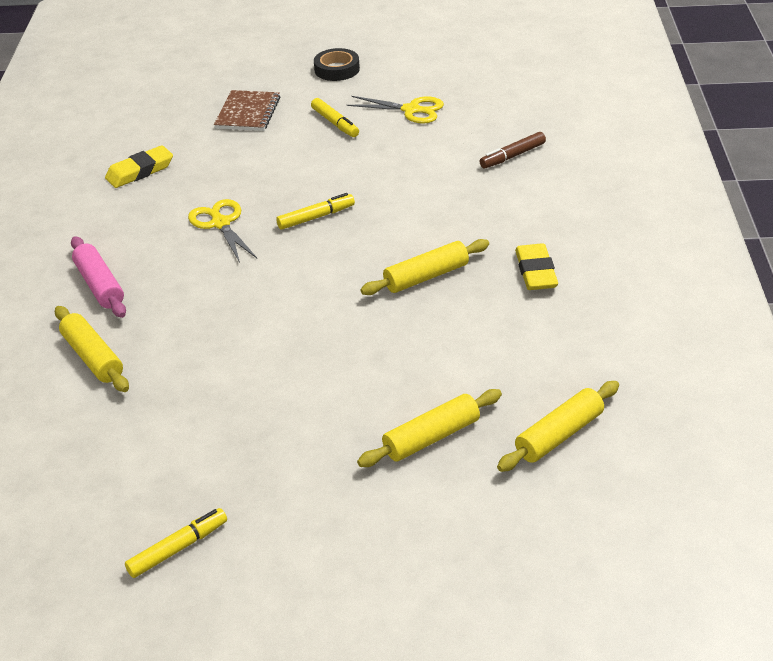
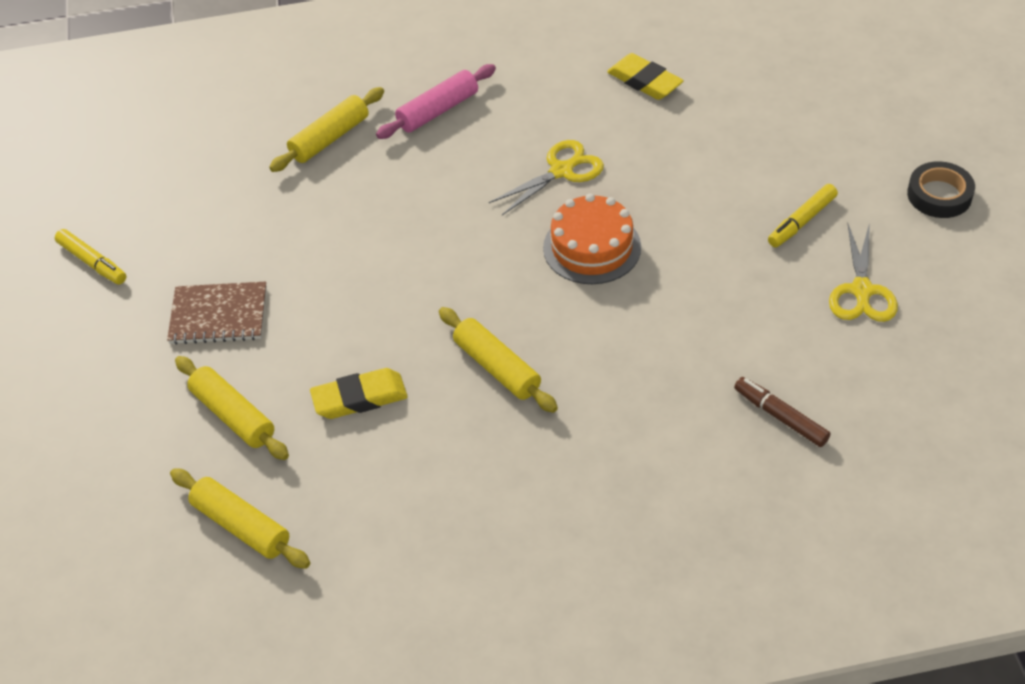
camera: 80 degrees right, 10 degrees up
brown notebook [214,90,280,131] -> brown notebook moved to [167,282,267,345]
yellow marker [276,193,355,230] -> orange cake [543,193,641,284]
yellow eraser [515,243,558,290] -> yellow eraser moved to [310,368,408,419]

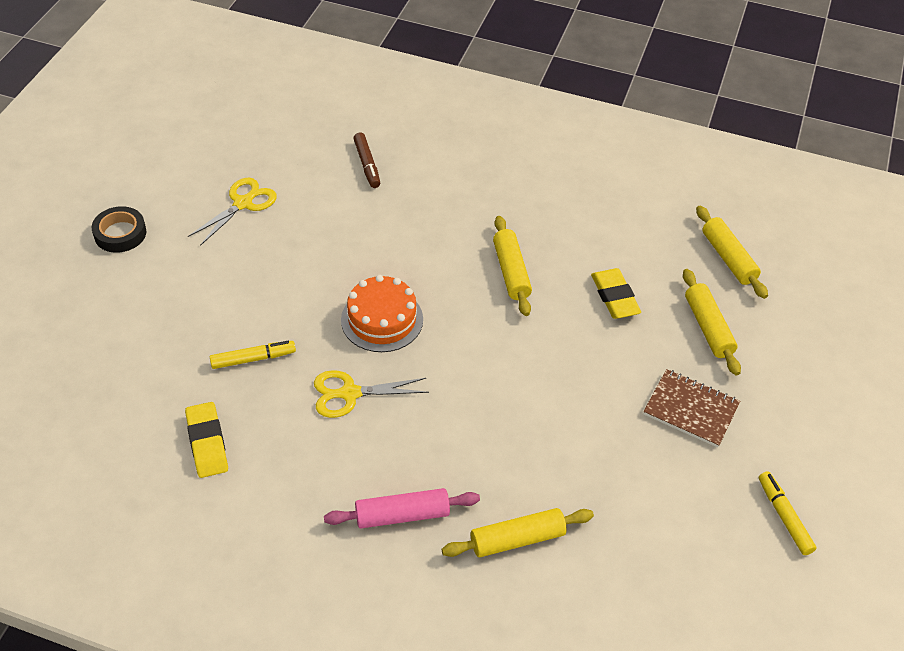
camera: 155 degrees left, 0 degrees up
yellow eraser [310,368,408,419] -> yellow eraser turned 60 degrees clockwise [591,268,641,319]
yellow marker [768,184,838,247] -> yellow marker moved to [210,341,296,369]

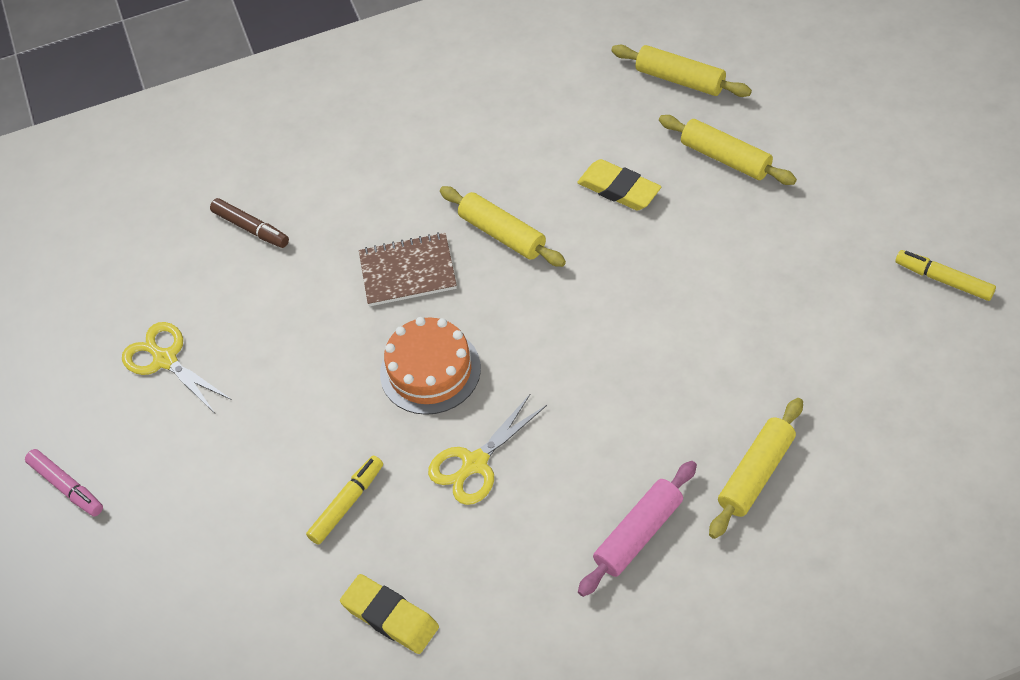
camera: 30 degrees left, 5 degrees up
black tape [92,206,146,253] -> pink marker [25,449,103,516]
yellow scissors [188,178,277,246] -> yellow scissors turned 45 degrees counterclockwise [122,322,232,412]
brown notebook [643,369,740,448] -> brown notebook moved to [359,232,457,306]

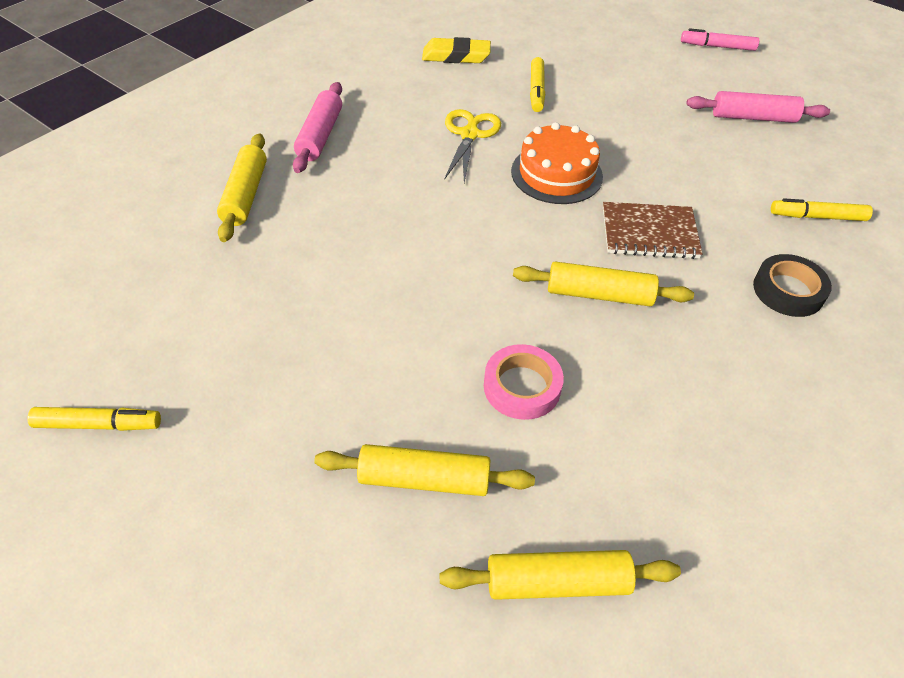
camera: 140 degrees right, 5 degrees down
yellow scissors [122,322,232,412] -> pink rolling pin [686,91,830,123]
brown marker [210,198,289,248] -> yellow marker [771,198,873,221]
brown notebook [359,232,457,306] -> brown notebook turned 45 degrees clockwise [603,202,702,259]
yellow eraser [577,159,661,210] -> pink tape [484,344,564,420]
none -> black tape [753,254,832,317]

